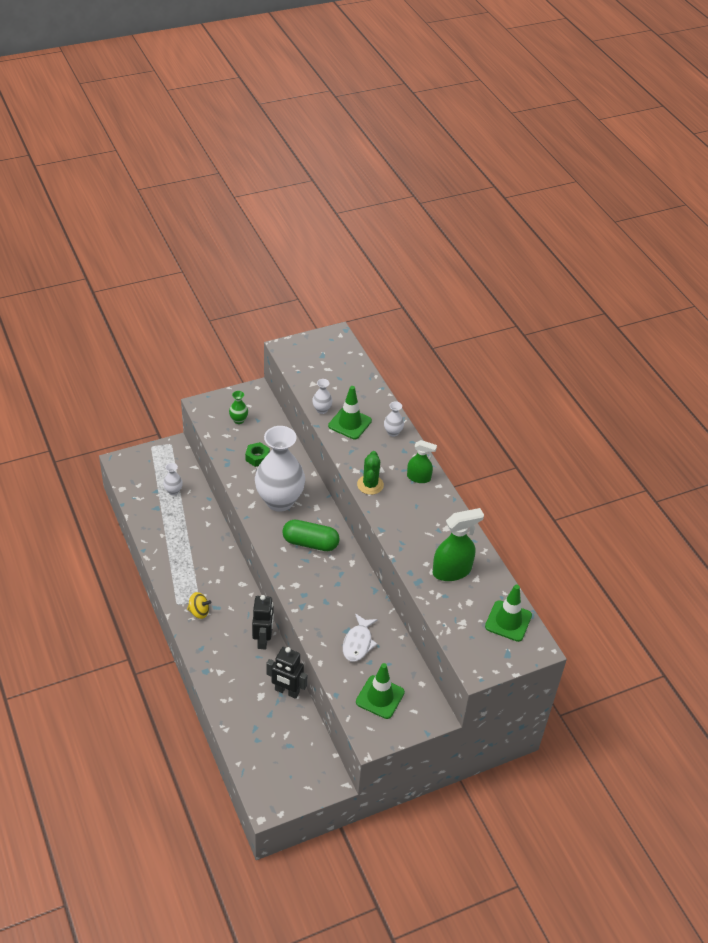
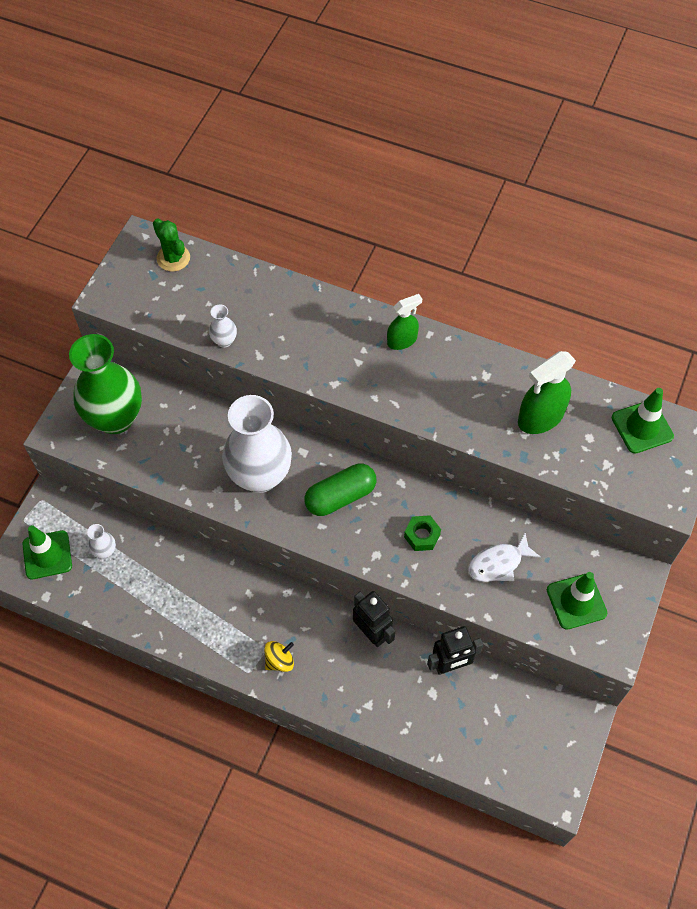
camera: 40 degrees left, 15 degrees up
green vase [229,391,248,424] -> green vase [69,334,142,434], size x2.45
green nut [245,442,270,467] -> green nut moved to [404,515,441,551]
green traffic cone [328,386,372,439] -> green traffic cone moved to [22,525,72,579]
white fish [343,613,378,662] -> white fish turned 90 degrees clockwise [468,533,541,582]
green cactus [357,451,384,495] -> green cactus moved to [153,218,190,271]
white vase [384,401,404,437] -> none
green spray bottle [432,508,484,581] -> green spray bottle turned 150 degrees counterclockwise [518,351,576,434]

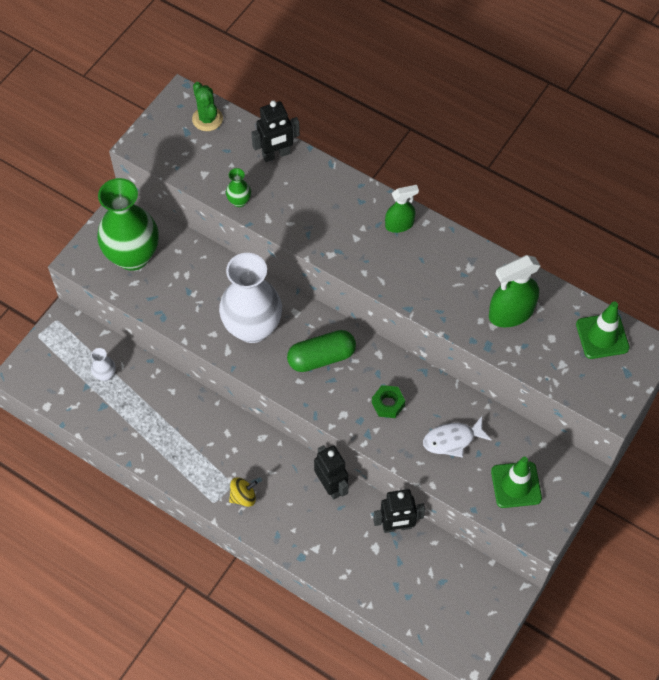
camera: 10 degrees right, 0 degrees up
green traffic cone [22,525,72,579] -> none
white vase [209,304,237,348] -> green vase [226,168,251,207]
none -> black robot [251,100,300,162]

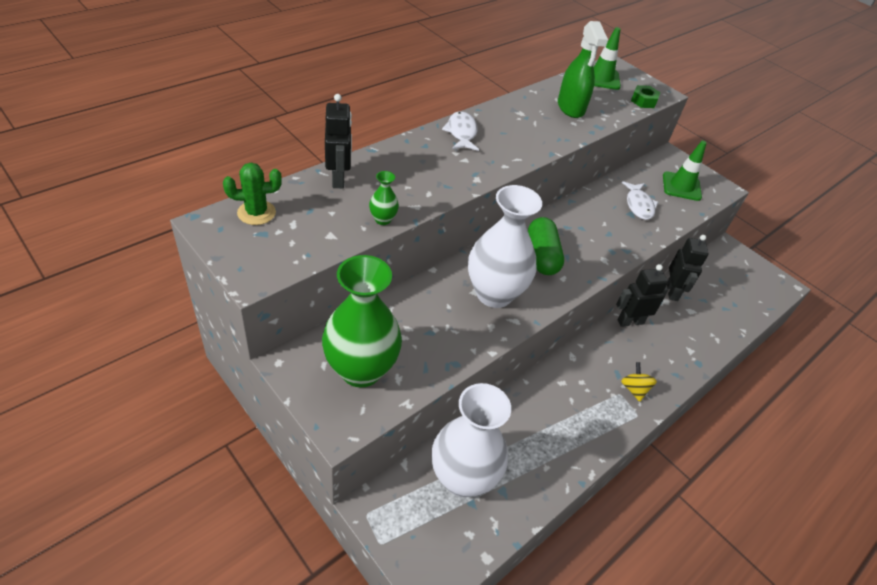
camera: 80 degrees left, 15 degrees down
white vase [91,348,116,381] -> white vase [432,383,511,497], size x2.45
green nut [372,385,405,418] -> green nut moved to [631,85,661,108]
green spray bottle [385,185,419,233] -> white fish [442,111,479,151]

